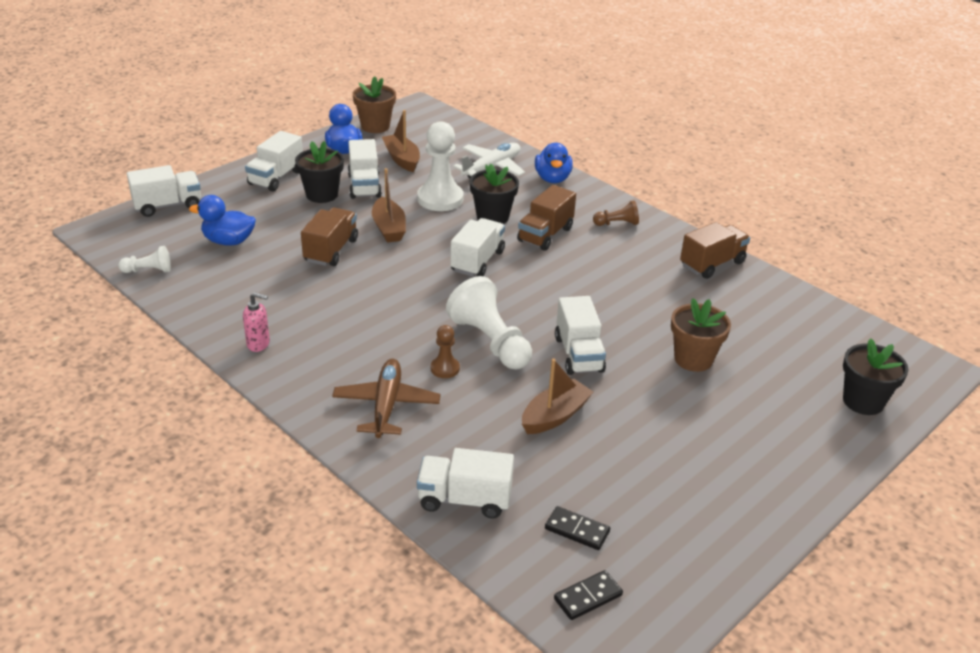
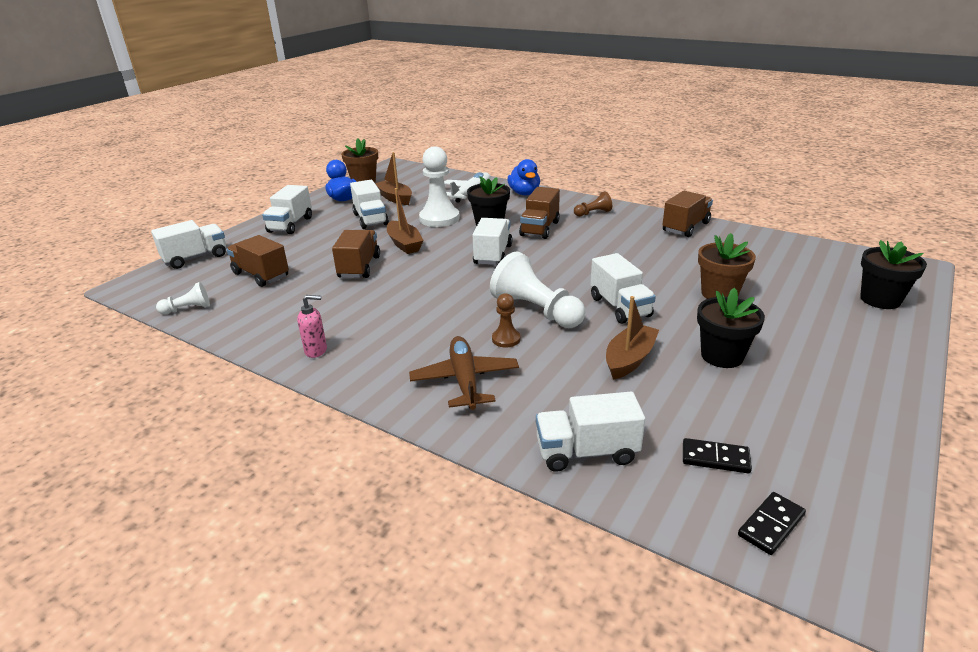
camera: 10 degrees left, 5 degrees down
blue duck [189,195,256,246] -> brown truck [226,235,289,287]
black flower pot [295,141,344,203] -> black flower pot moved to [697,288,765,368]

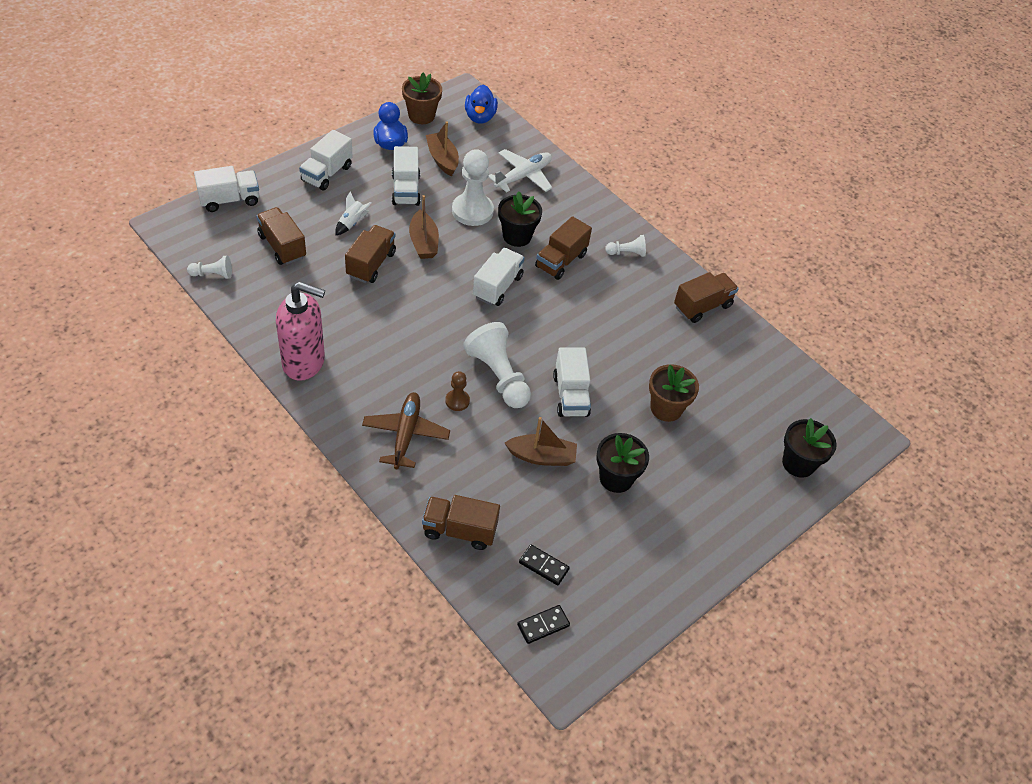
camera: 10 degrees right, 20 degrees up
pink soap dispenser [297,295,327,358] -> pink soap dispenser [276,282,325,381], size x2.21
blue duck [507,159,540,195] -> blue duck moved to [465,85,498,124]
white truck [536,392,645,472] -> brown truck [422,495,500,550]
brown pawn [574,191,612,217] -> white pawn [605,235,646,257]
brown boat [606,296,659,380] -> brown boat turned 45 degrees clockwise [505,417,577,466]
none -> white rocket [335,191,371,236]

